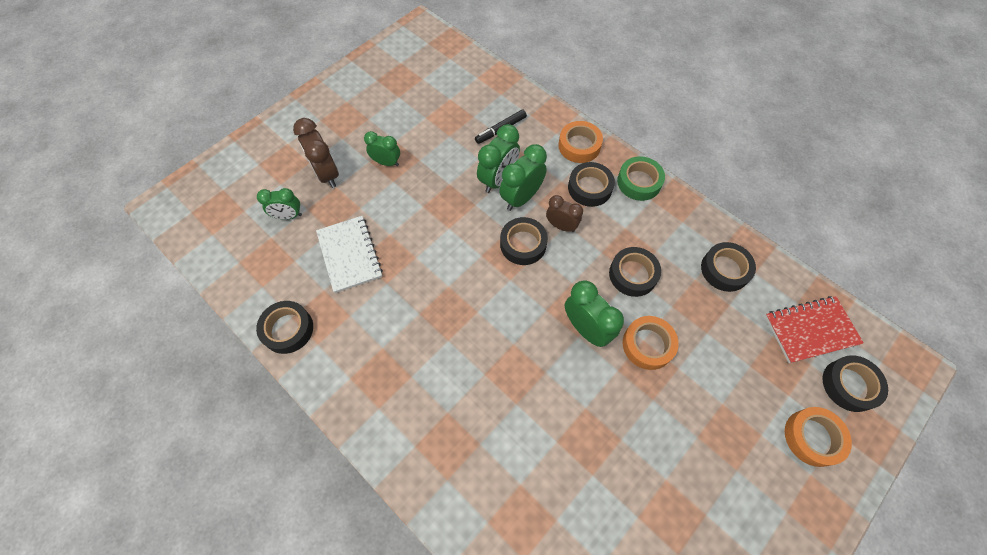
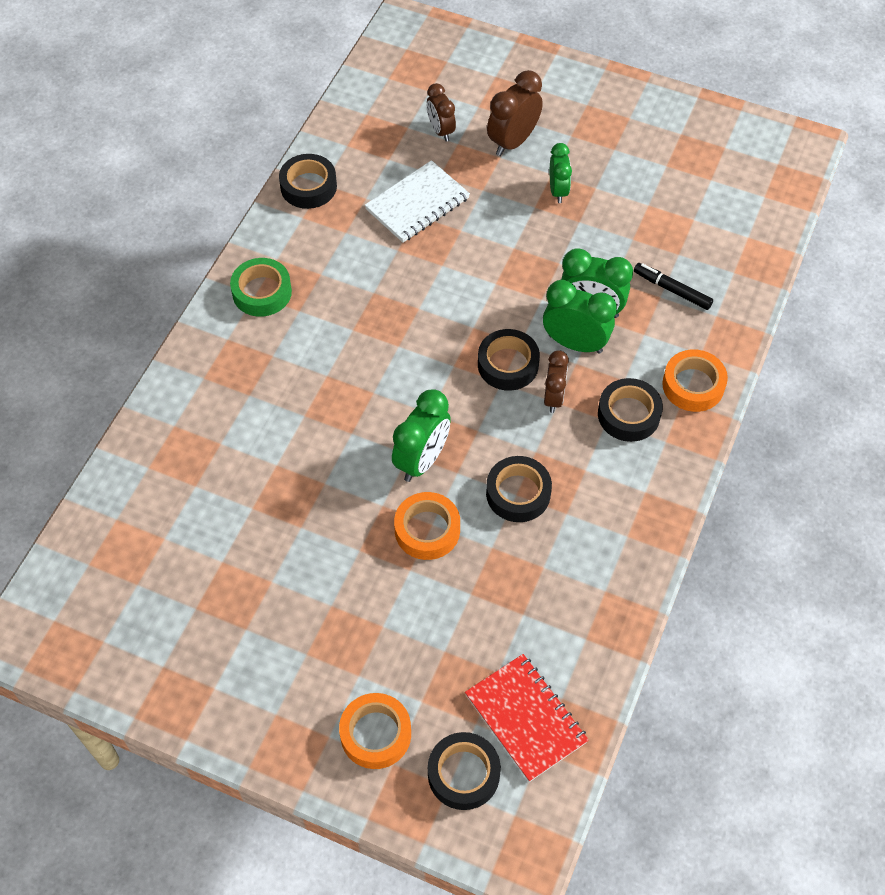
camera: 70 degrees right, 5 degrees down
green clock [257,188,302,220] -> brown clock [427,83,456,142]
green tape [617,156,665,201] -> green tape moved to [230,258,292,317]
black tape [701,242,756,292] -> none

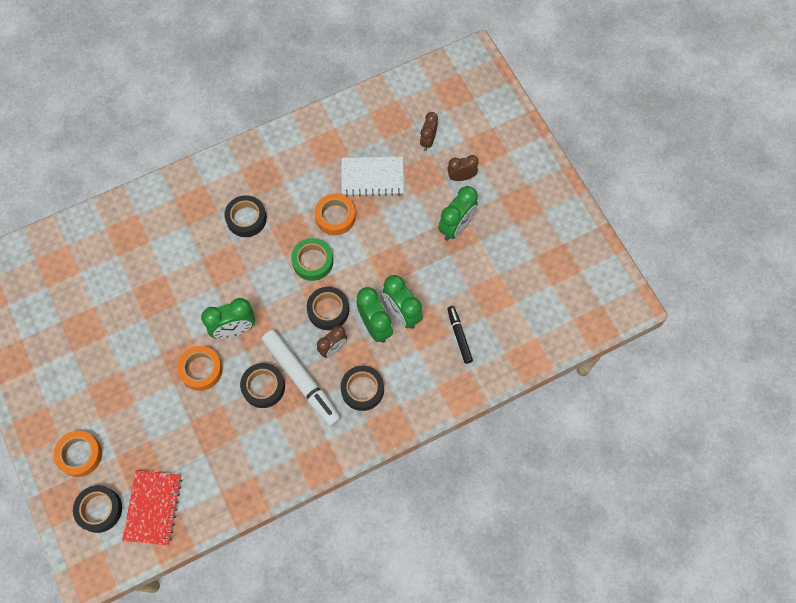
camera: 40 degrees right, 10 degrees up
green tape [230,258,292,317] -> green tape moved to [291,238,333,281]
black tape [279,154,337,209] -> black tape moved to [224,195,267,237]
brown clock [487,70,543,156] -> brown clock [447,155,479,181], size x0.65
green clock [550,143,572,203] -> green clock [438,186,478,241], size x1.53
orange tape [662,349,728,412] -> orange tape moved to [315,193,356,235]
none -> white marker [262,330,341,426]

